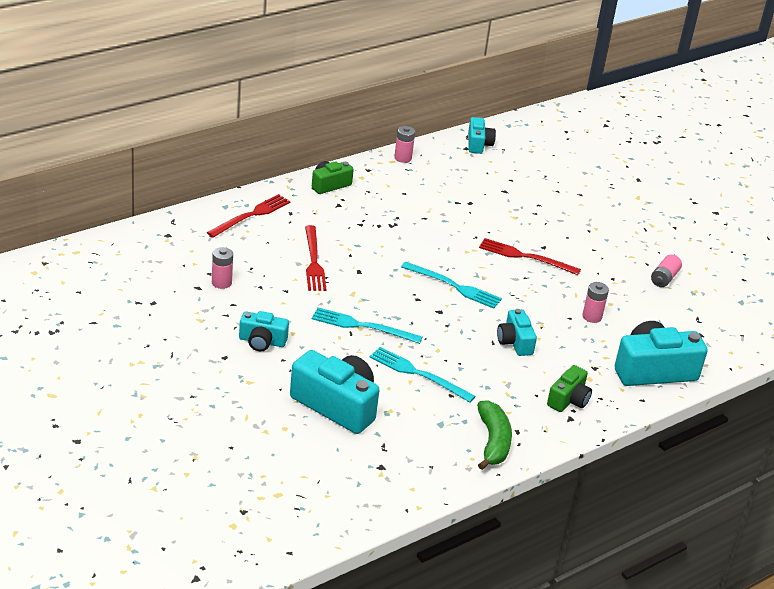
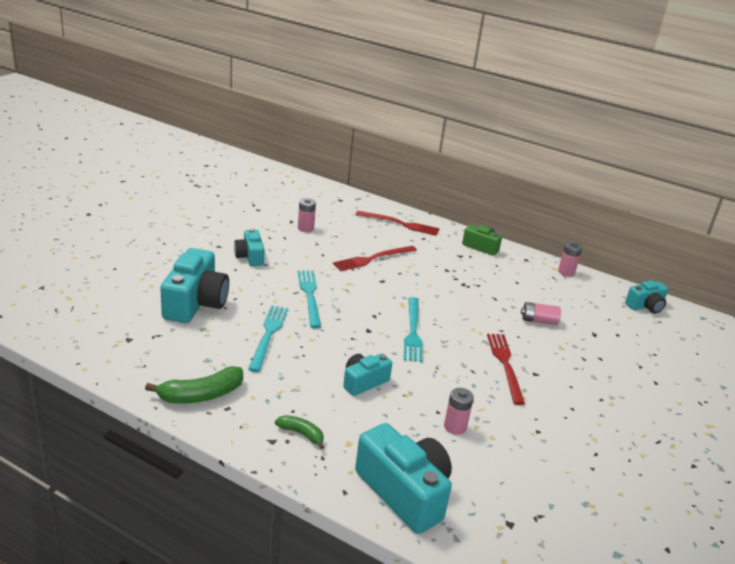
camera: 65 degrees right, 5 degrees down
green camera [547,365,592,412] -> green banana [275,415,324,449]
pink battery [651,254,682,287] -> pink battery moved to [521,302,561,325]

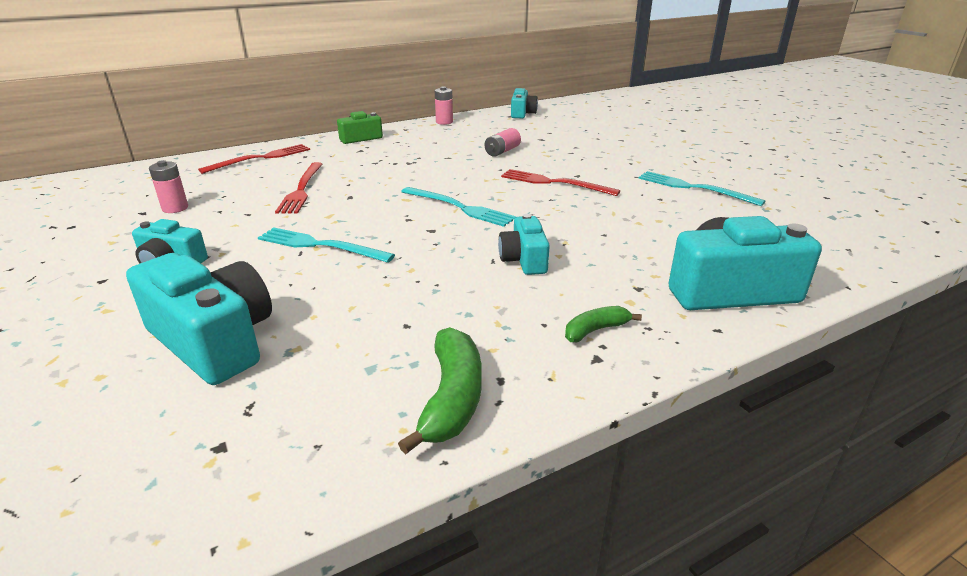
camera: 55 degrees left, 0 degrees up
turquoise fork [248,305,288,372] -> turquoise fork moved to [638,171,766,206]
pink battery [444,388,474,435] -> none

